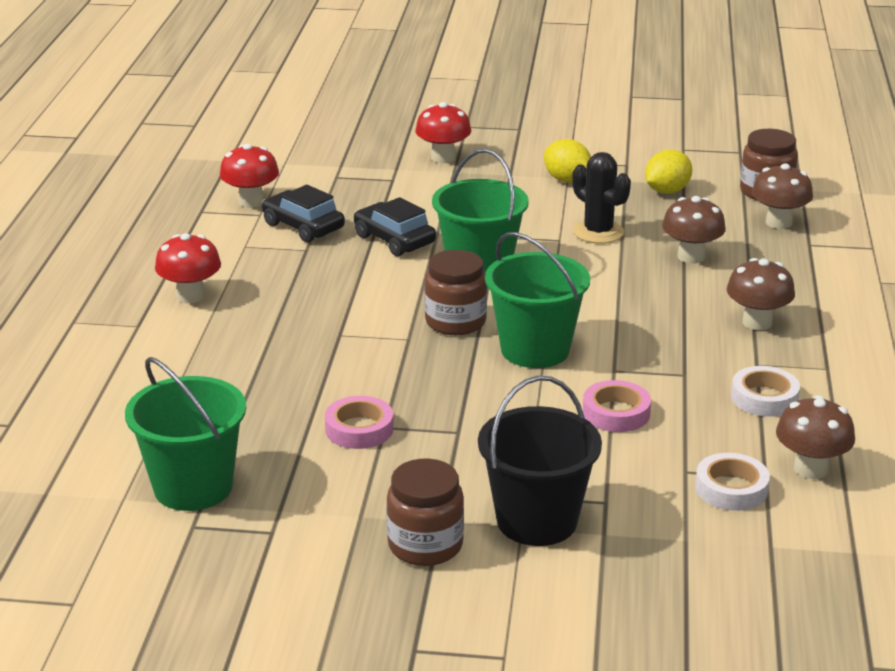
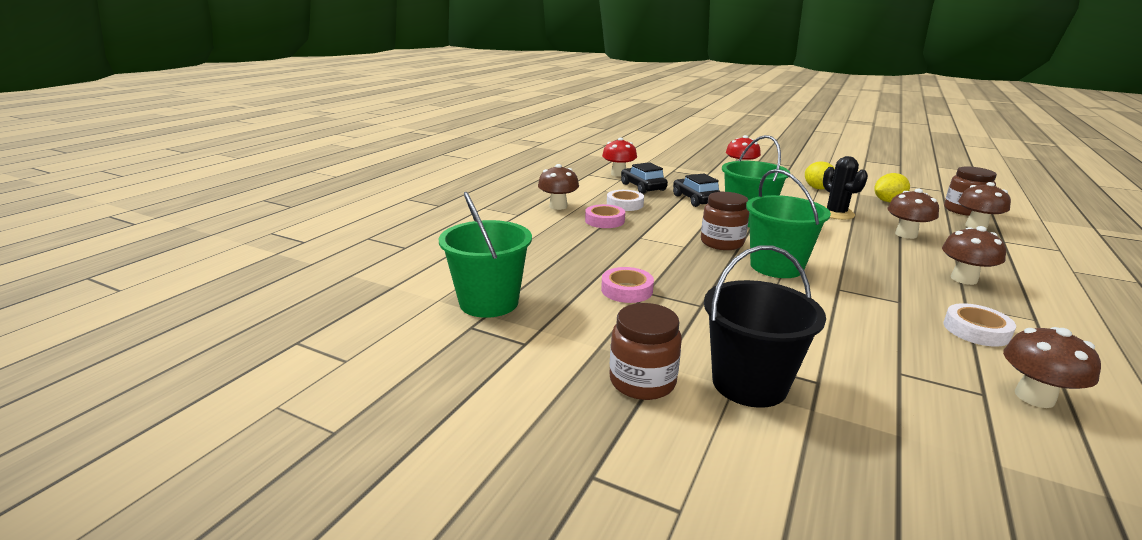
camera: 20 degrees right, 5 degrees down
red mushroom [155,233,221,303] -> brown mushroom [538,164,579,210]
pink tape [583,380,651,432] -> pink tape moved to [585,204,625,228]
white tape [695,453,770,511] -> white tape moved to [607,190,644,211]

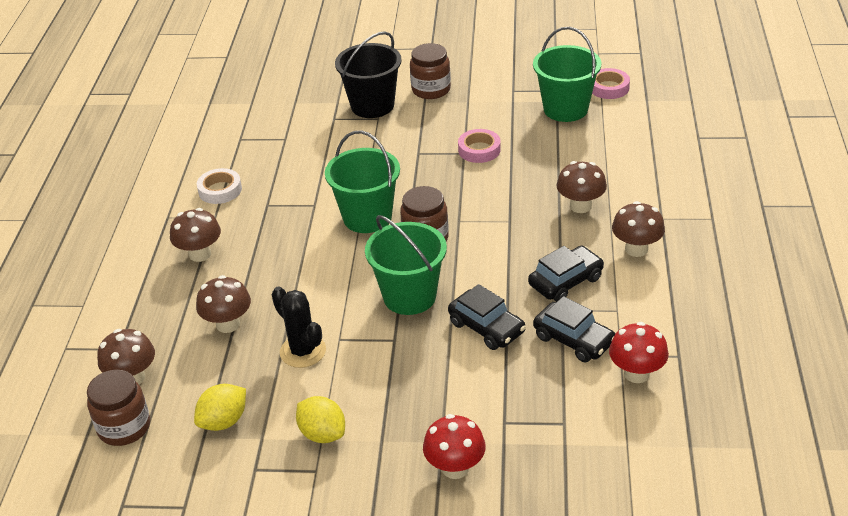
camera: 160 degrees right, 15 degrees up
pink tape [585,204,625,228] -> pink tape moved to [592,68,630,99]
white tape [607,190,644,211] -> black car [528,246,604,302]
brown mushroom [1003,327,1101,408] -> brown mushroom moved to [557,161,607,213]

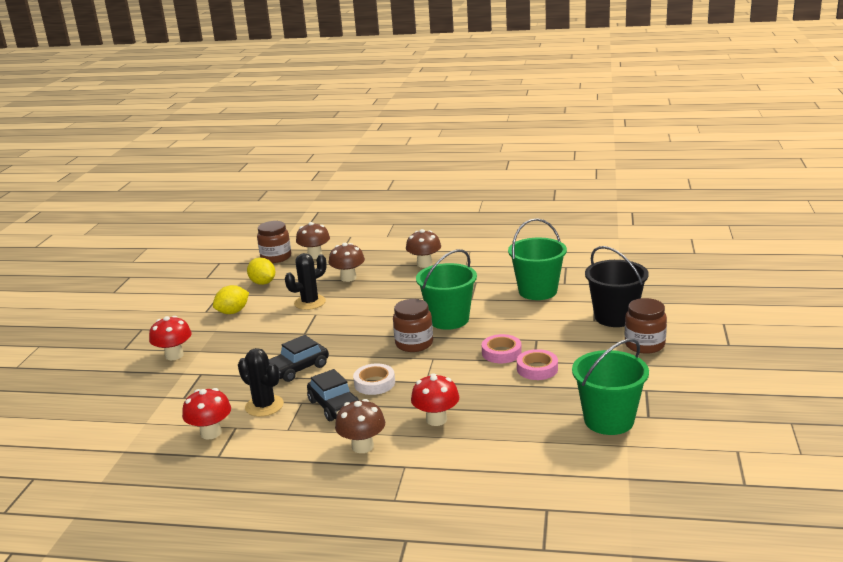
camera: 95 degrees right, 15 degrees down
white tape [197,168,242,204] -> white tape moved to [353,363,395,395]
green bucket [365,215,447,315] -> green bucket moved to [508,218,567,300]
black car [533,296,615,362] -> black cactus [238,348,284,417]
brown mushroom [557,161,607,213] -> red mushroom [411,373,459,426]
pink tape [592,68,630,99] -> pink tape moved to [482,334,522,363]

